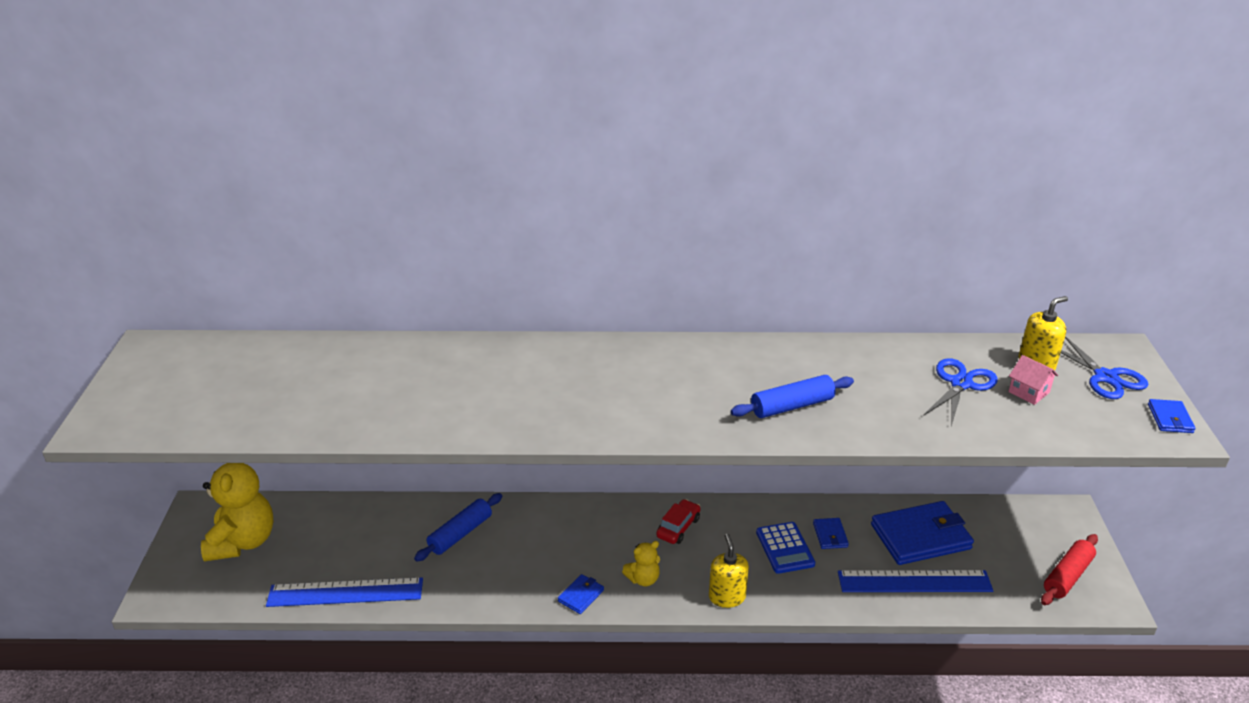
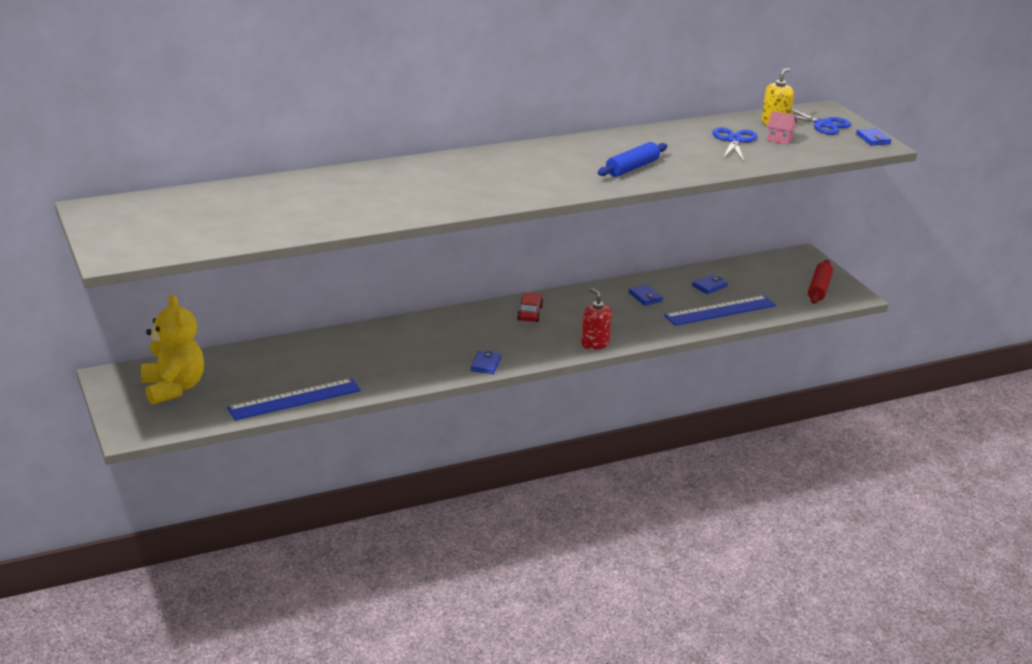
camera: 25 degrees left, 5 degrees down
blue rolling pin [414,493,502,562] -> none
yellow teddy bear [622,541,660,586] -> none
yellow soap dispenser [709,534,749,608] -> red soap dispenser [581,288,612,350]
blue calculator [756,522,815,574] -> none
blue wallet [871,501,974,565] -> blue wallet [692,274,728,294], size x0.45

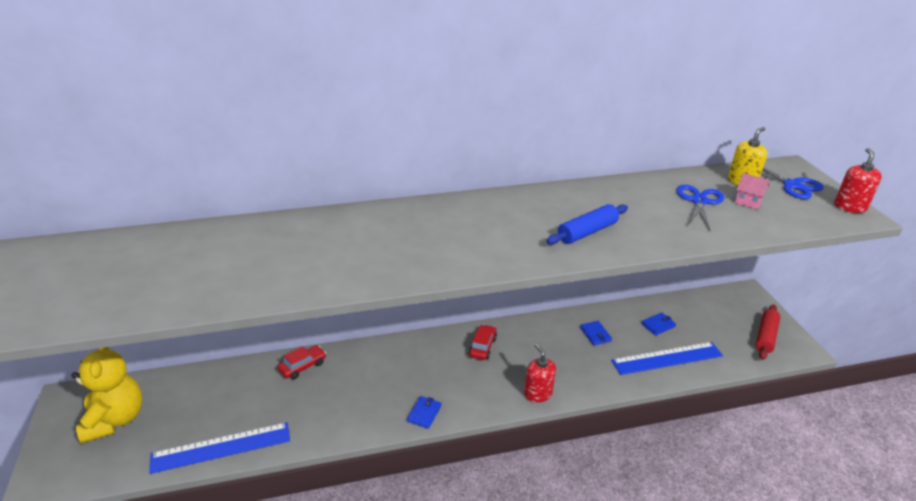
camera: 10 degrees right, 5 degrees up
blue wallet [856,128,892,146] -> red soap dispenser [834,148,882,213]
none -> red car [278,345,326,379]

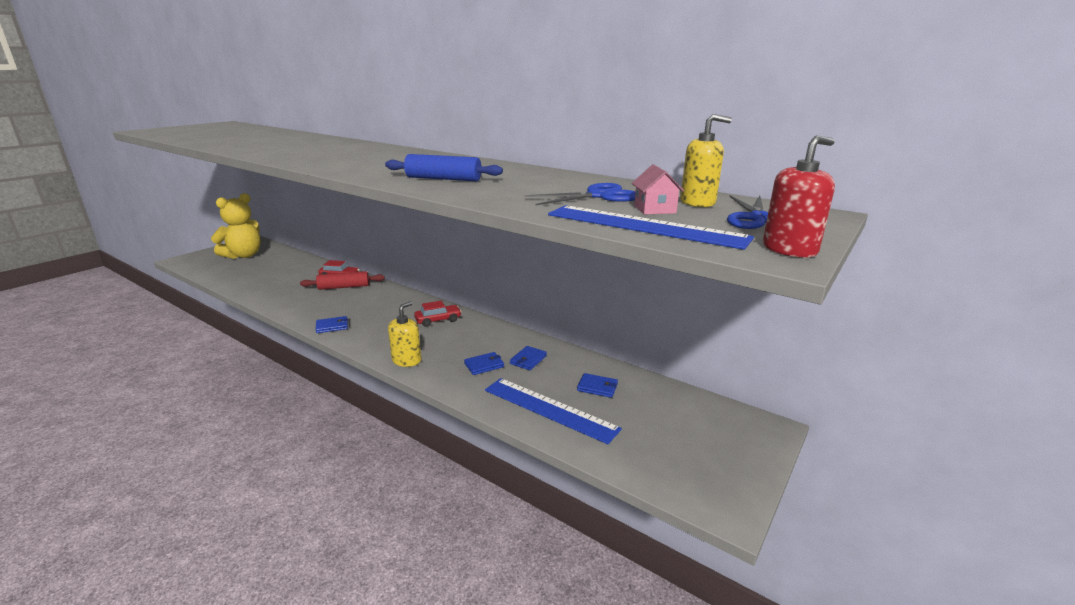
camera: 50 degrees right, 10 degrees down
blue ruler [149,422,290,474] -> blue ruler moved to [548,205,754,250]
red soap dispenser [524,344,556,403] -> yellow soap dispenser [388,301,422,367]
red rolling pin [756,304,780,360] -> red rolling pin moved to [300,271,385,290]
none -> blue wallet [464,352,504,375]

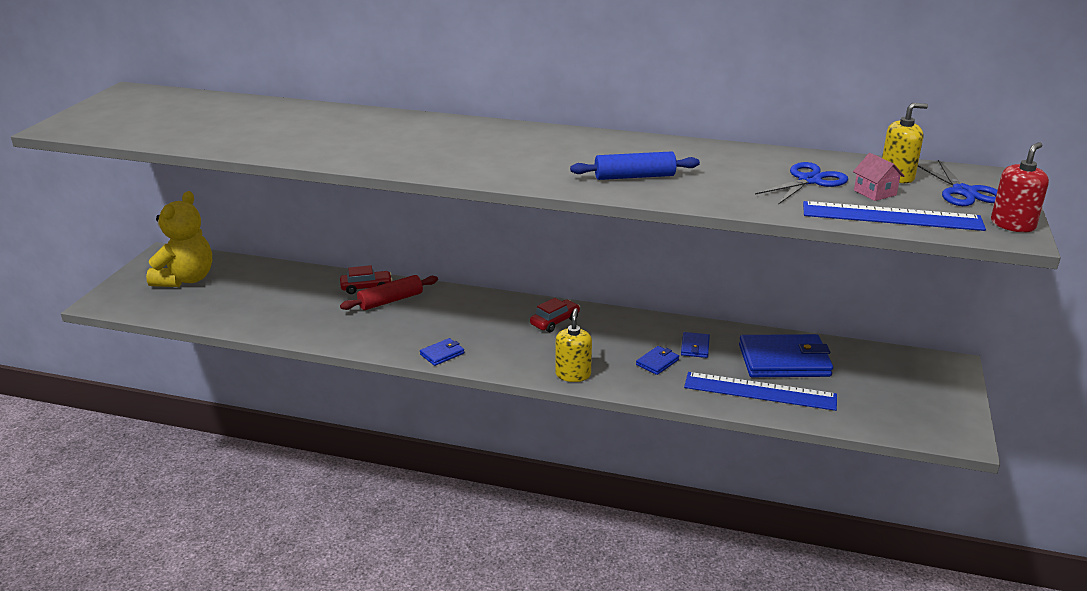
camera: 20 degrees left, 5 degrees up
blue wallet [577,373,618,398] -> blue wallet [739,334,833,377], size x2.20

